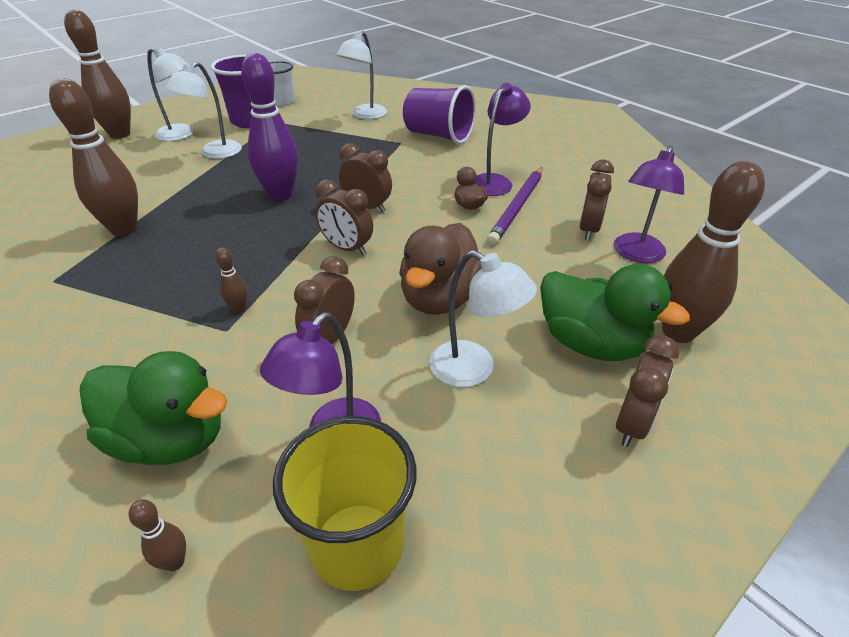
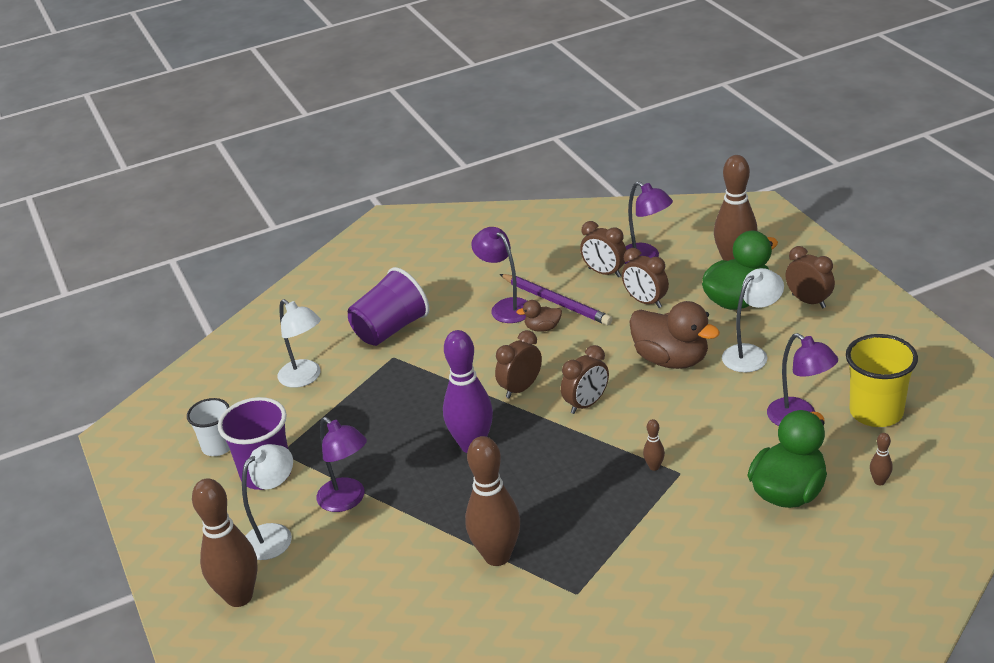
camera: 70 degrees left, 5 degrees down
white lamp [165,62,242,159] -> purple lamp [316,417,367,512]
brown clock [294,256,355,344] -> brown clock moved to [622,248,669,308]

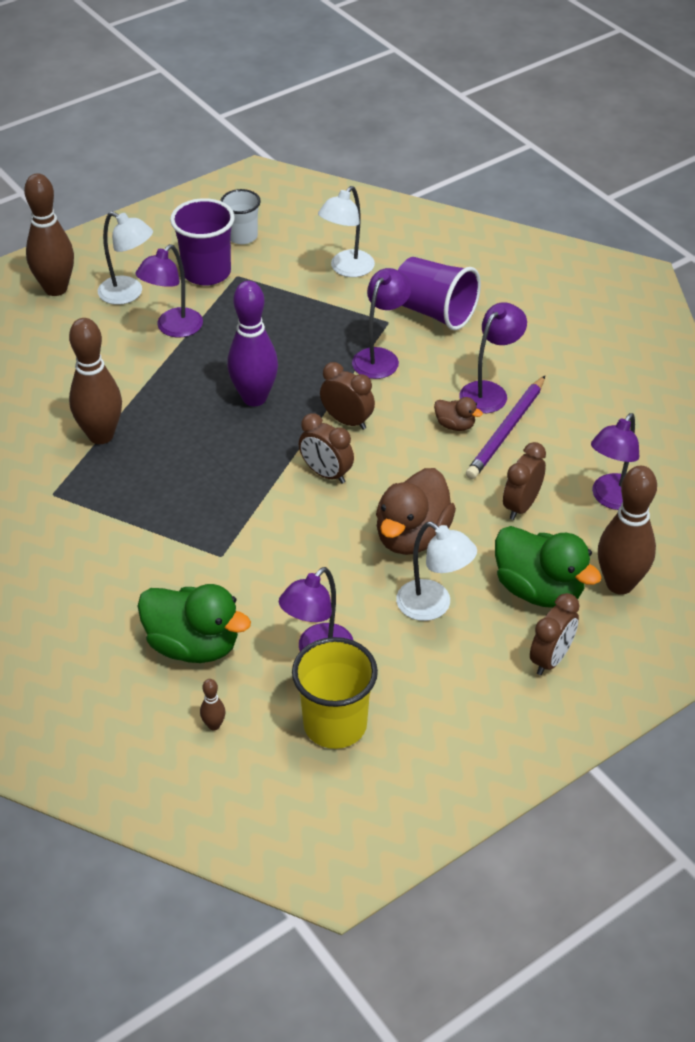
camera: 75 degrees right, 10 degrees up
brown duck [516,300,562,332] -> brown duck turned 135 degrees clockwise [434,397,483,431]
brown clock [580,221,626,277] -> none
brown bowling pin [643,419,665,471] -> none
none -> purple lamp [352,268,411,379]

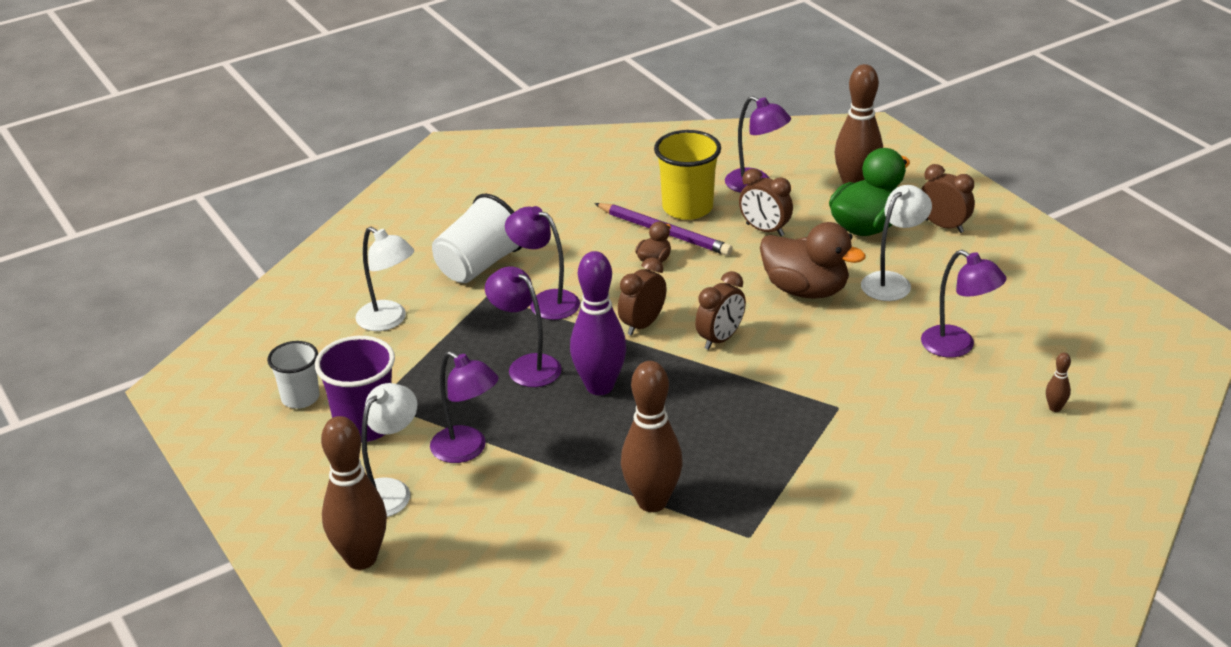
camera: 85 degrees left, 10 degrees down
green duck [138,584,251,663] -> none
yellow cup [292,637,378,749] -> yellow cup moved to [654,130,721,220]
purple cup [398,257,481,331] -> white cup [432,194,522,283]
purple lamp [459,302,527,413] -> purple lamp moved to [485,266,562,387]

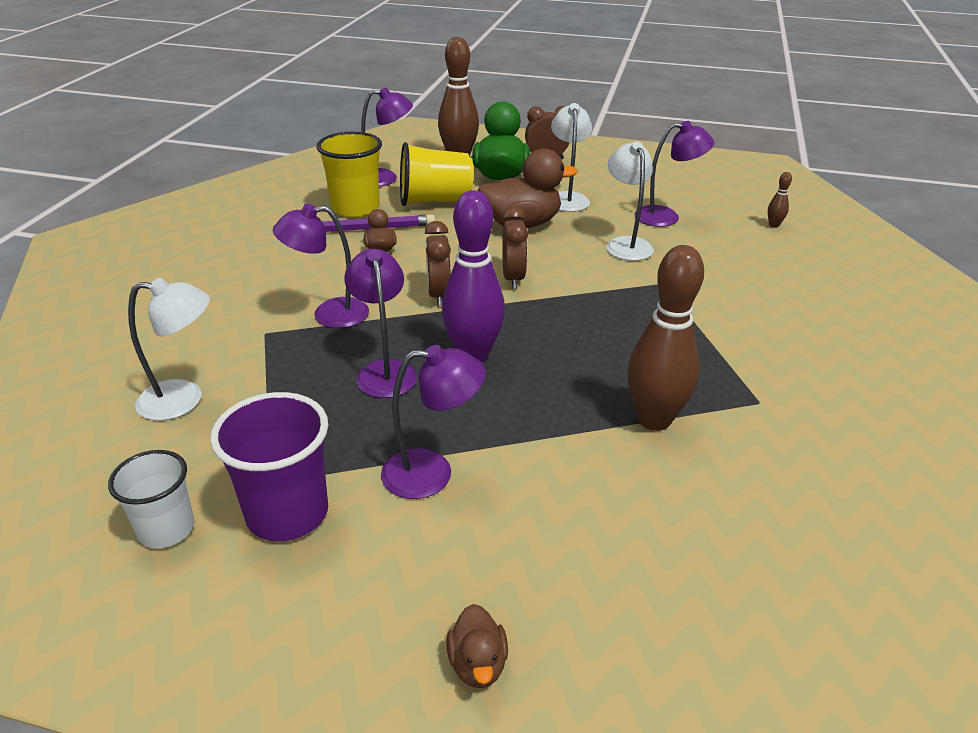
camera: 45 degrees left, 0 degrees up
brown bowling pin [321,416,387,570] -> brown duck [447,604,508,688]
white lamp [361,383,417,517] -> white lamp moved to [606,141,654,261]
white cup [432,194,522,283] -> none
purple lamp [485,266,562,387] -> purple lamp turned 75 degrees clockwise [344,249,417,398]
brown clock [739,169,793,236] -> yellow cup [400,142,473,206]

